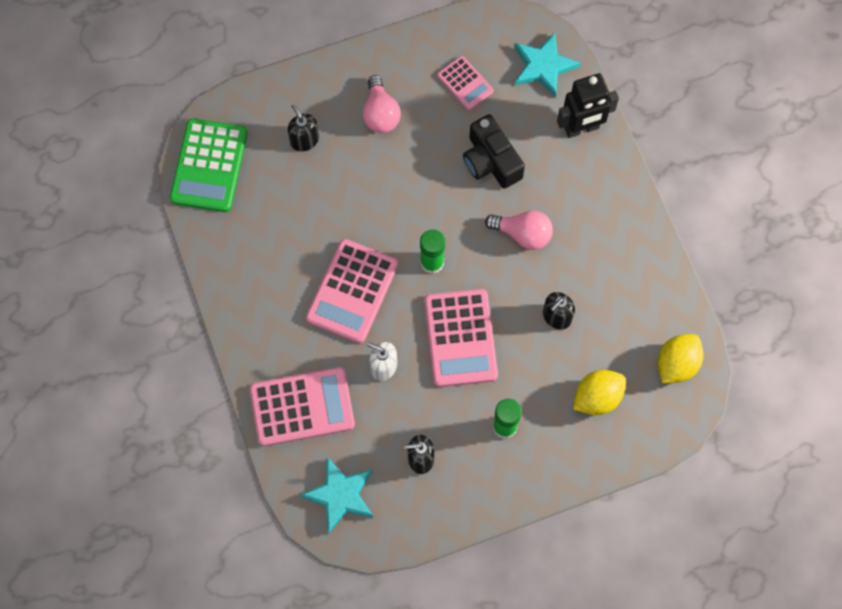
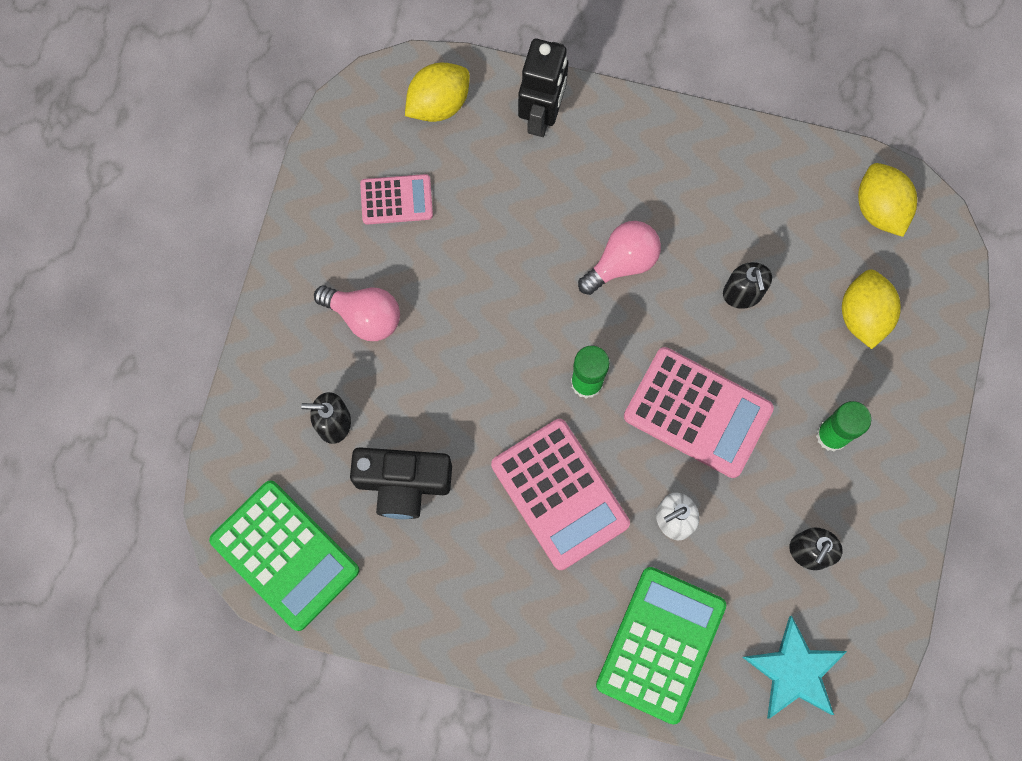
camera: 55 degrees left, 5 degrees up
pink calculator [250,367,355,446] -> green calculator [596,567,726,725]
black camera [463,114,525,189] -> black camera moved to [350,447,452,519]
turquoise star [514,32,581,98] -> yellow lemon [405,63,470,122]

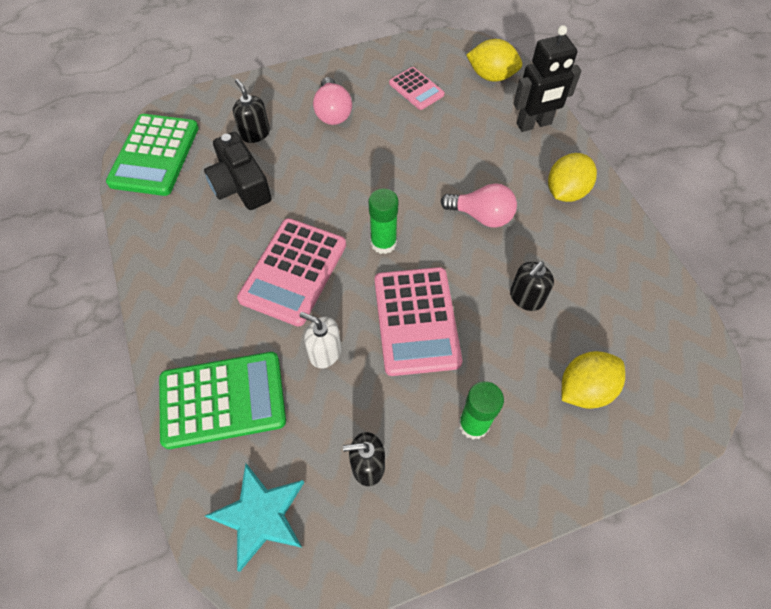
camera: 55 degrees right, 15 degrees down
yellow lemon [858,163,917,237] -> yellow lemon moved to [548,153,597,202]

